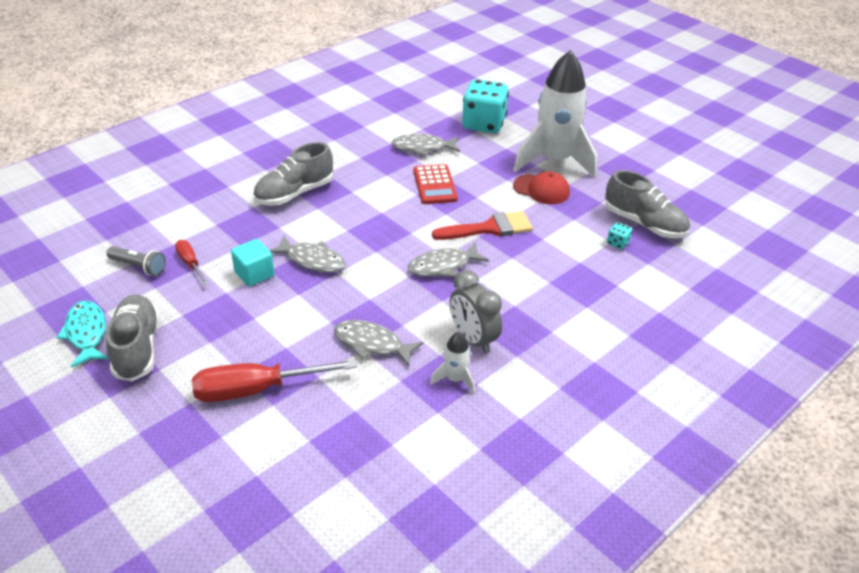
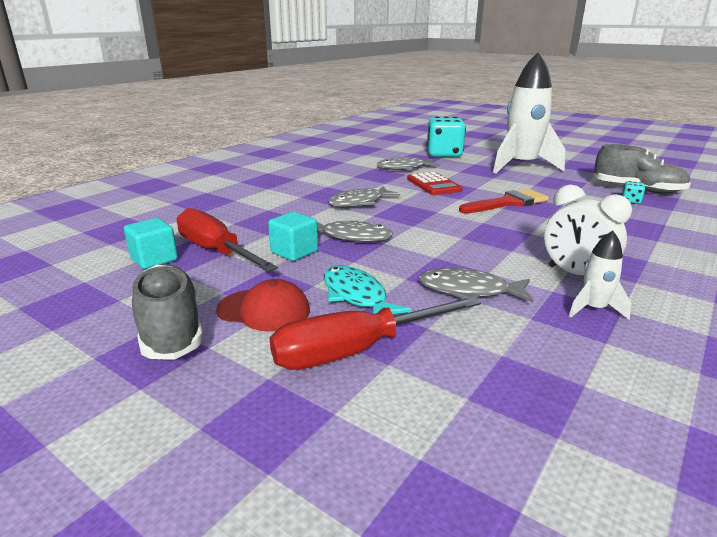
camera: 10 degrees left, 15 degrees down
turquoise fish [56,301,109,368] -> turquoise fish moved to [324,265,412,314]
grey flashlight [107,246,166,276] -> turquoise cube [124,218,178,269]
red screwdriver [175,240,208,285] -> red screwdriver [177,208,278,272], size x1.91
grey shoe [253,142,333,206] -> none
grey fish [408,243,489,277] -> grey fish moved to [328,186,400,207]
grey clock [450,270,502,354] -> white clock [544,185,632,275]
red cap [513,171,570,204] -> red cap moved to [216,279,310,332]

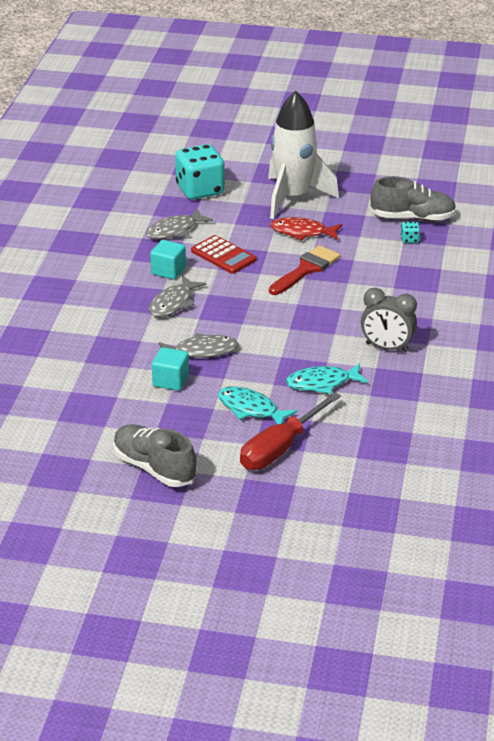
camera: 25 degrees left, 10 degrees up
turquoise cube [124,218,178,269] -> turquoise cube moved to [150,240,186,279]
red screwdriver [177,208,278,272] -> none
red cap [216,279,310,332] -> none
grey fish [418,268,534,302] -> turquoise fish [286,363,368,394]
white clock [544,185,632,275] -> grey clock [361,288,417,352]
white rocket [569,231,631,319] -> none
none -> red fish [270,217,342,241]

